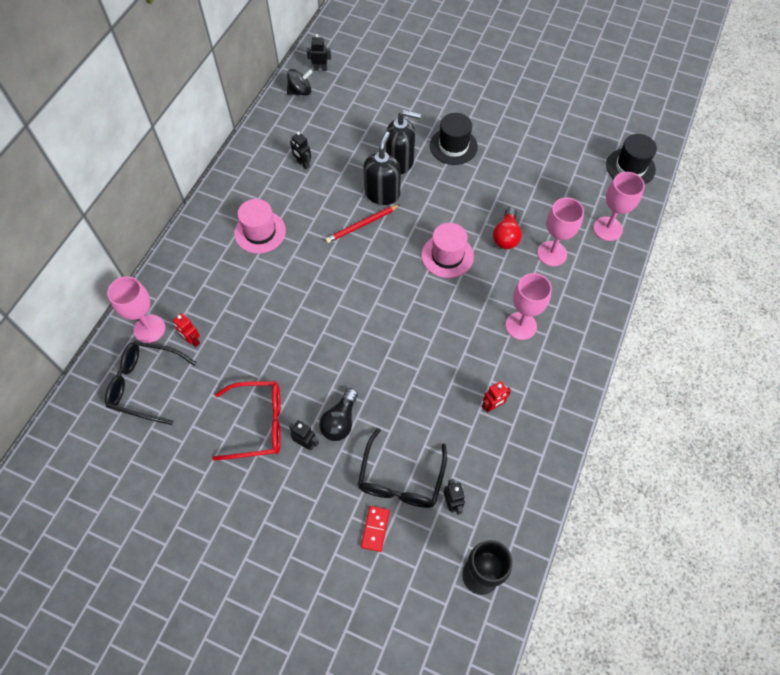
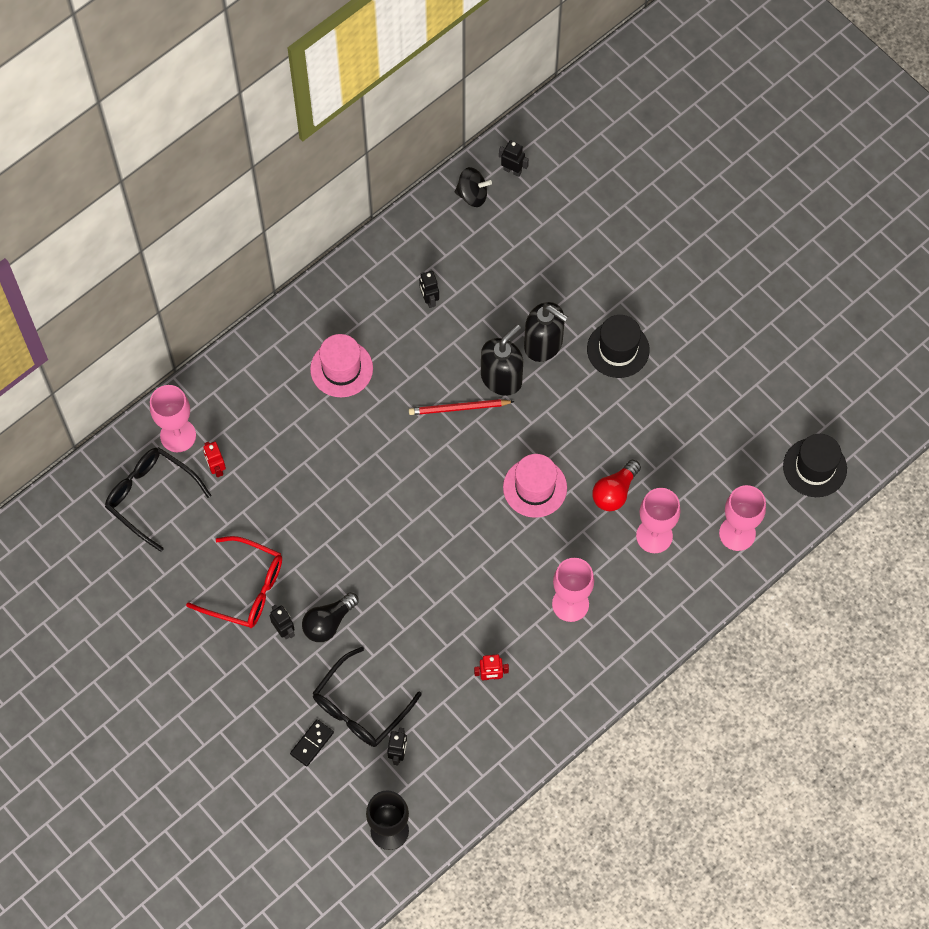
camera: 25 degrees right, 5 degrees up
red domino [361,506,390,552] -> black domino [290,719,334,766]

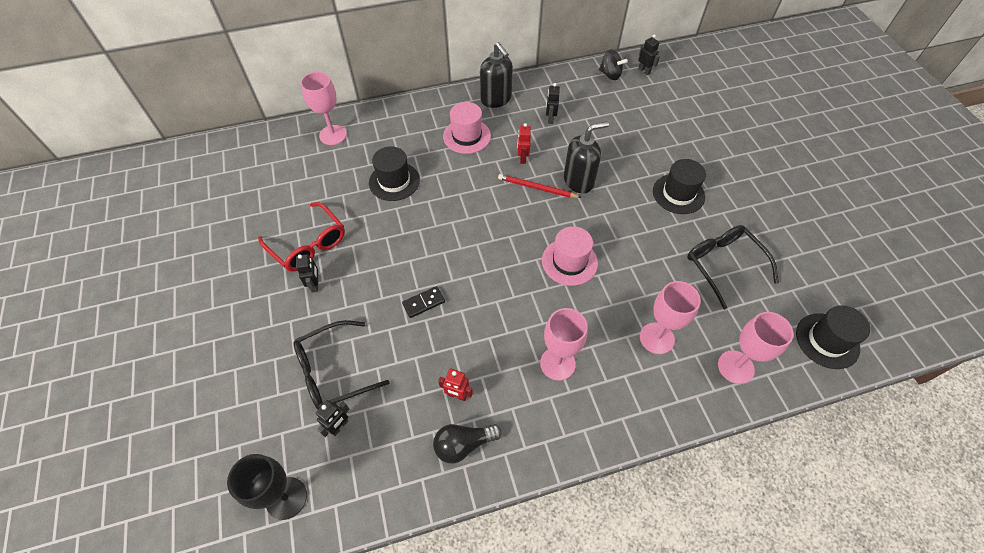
camera: 25 degrees right, 10 degrees down
black glasses [105,447,211,552] -> black glasses moved to [687,225,779,310]
red robot [203,442,226,477] -> red robot moved to [518,123,531,164]
black domino [290,719,334,766] -> black domino moved to [402,286,445,318]
black light bulb [302,592,359,642] -> black light bulb moved to [433,424,502,464]
black soap dispenser [524,302,568,362] -> black soap dispenser moved to [480,42,513,108]
red light bulb [592,460,641,511] -> none
none -> black hat [369,146,420,201]

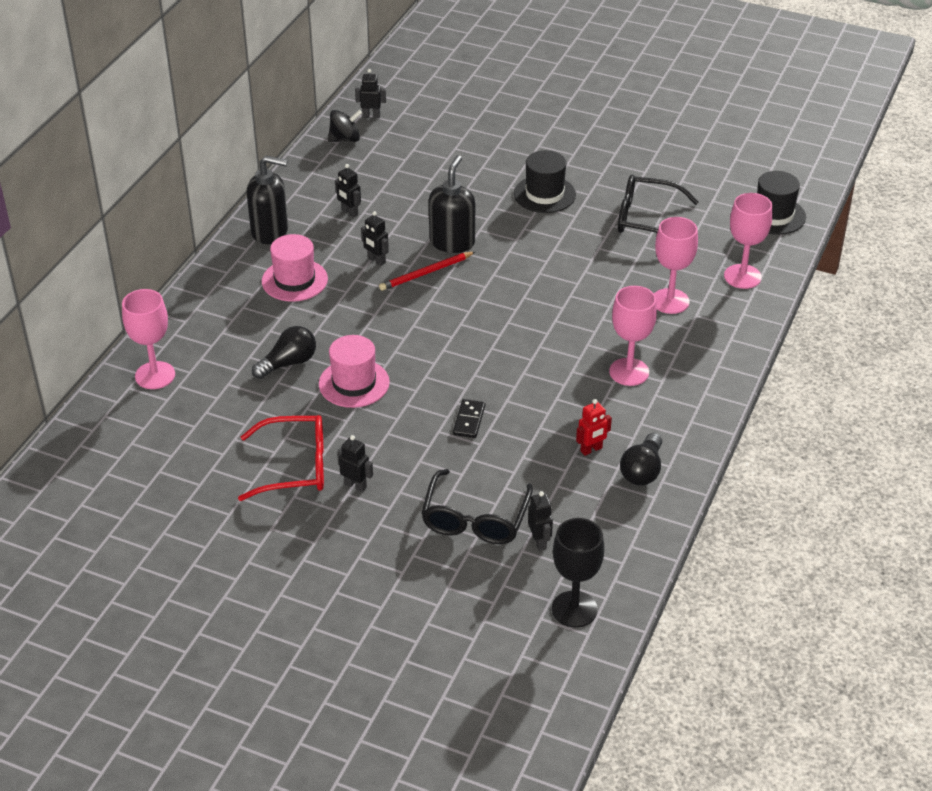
camera: 50 degrees left, 15 degrees down
black hat [369,146,420,201] -> black light bulb [252,326,316,379]
red robot [518,123,531,164] -> black robot [361,211,389,266]
pink hat [542,226,598,286] -> pink hat moved to [319,335,390,408]

